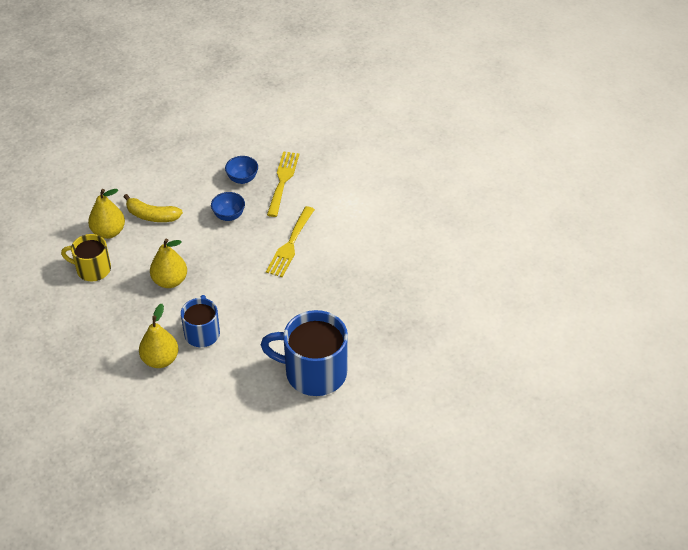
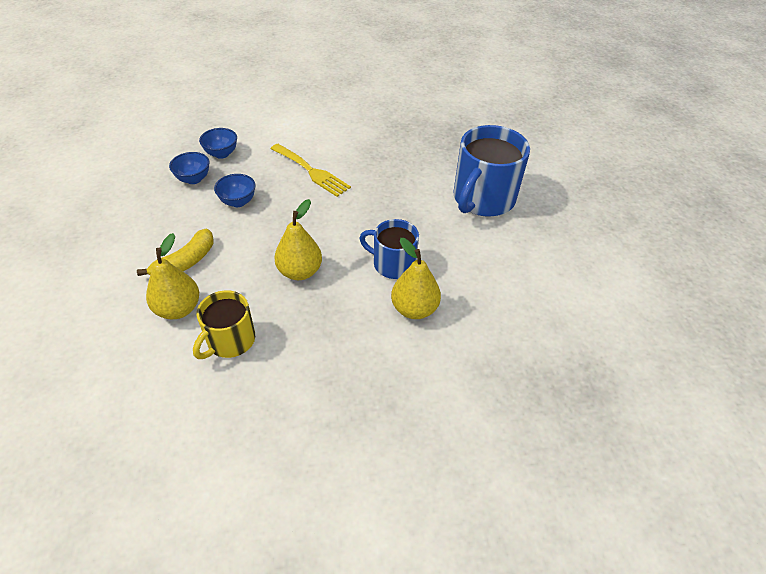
camera: 70 degrees left, 0 degrees up
yellow fork [267,151,299,217] -> blue bowl [199,128,237,159]

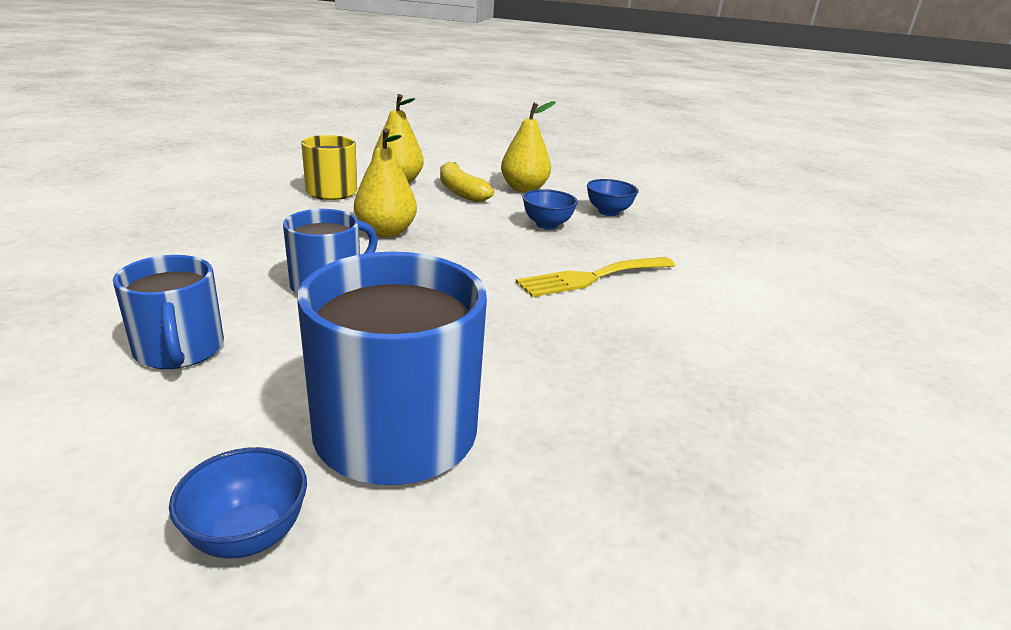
camera: 110 degrees right, 20 degrees down
blue bowl [199,128,237,159] -> blue bowl moved to [169,447,307,558]
yellow pear [391,238,441,319] -> yellow pear moved to [501,101,555,192]
none -> blue mug [113,255,224,369]

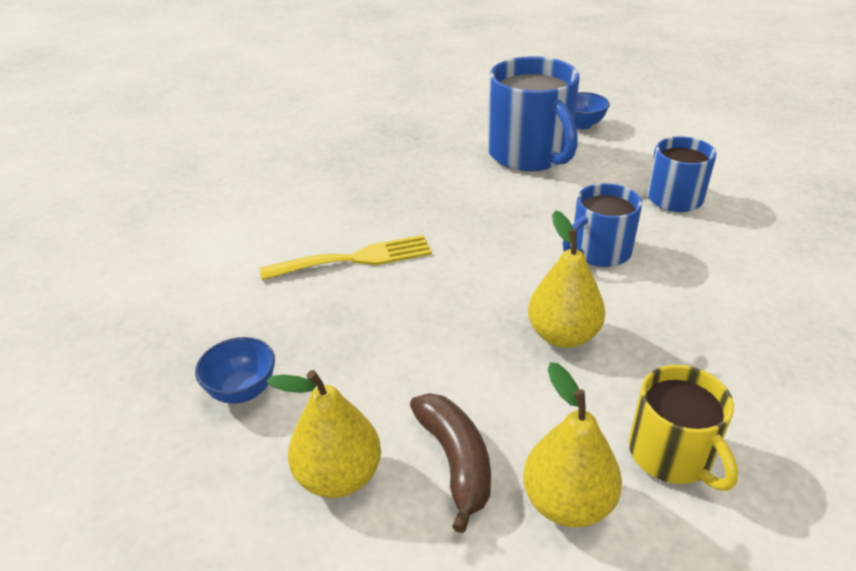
camera: 165 degrees left, 10 degrees up
yellow banana [440,161,494,202] -> brown banana [410,393,491,533]
blue bowl [522,189,578,229] -> none

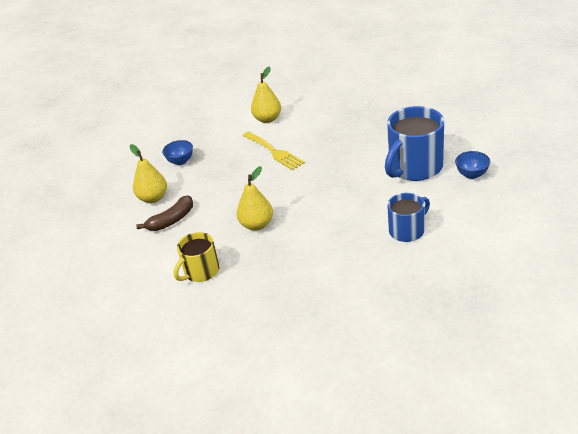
camera: 70 degrees right, 0 degrees up
yellow pear [523,362,622,527] -> yellow pear moved to [251,66,281,123]
blue mug [563,183,642,267] -> none

